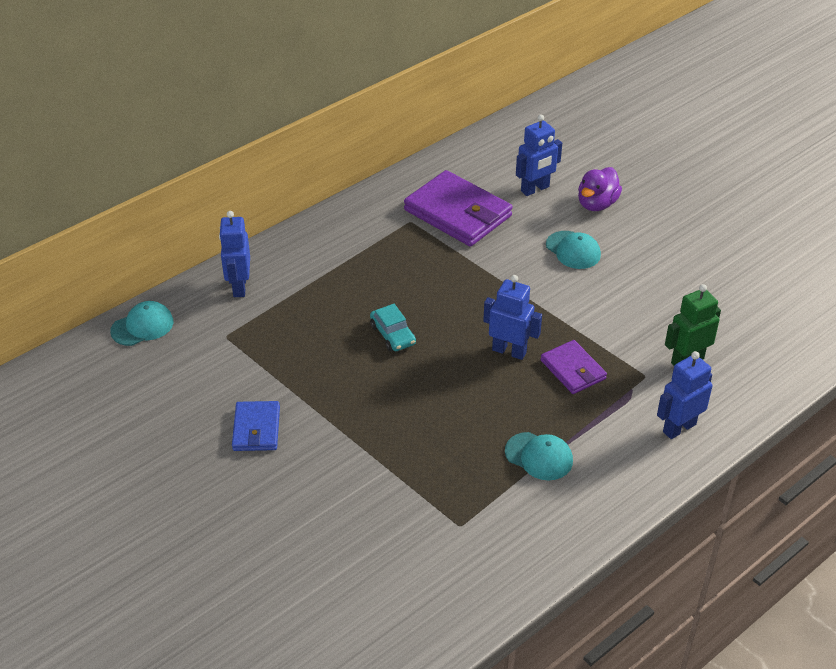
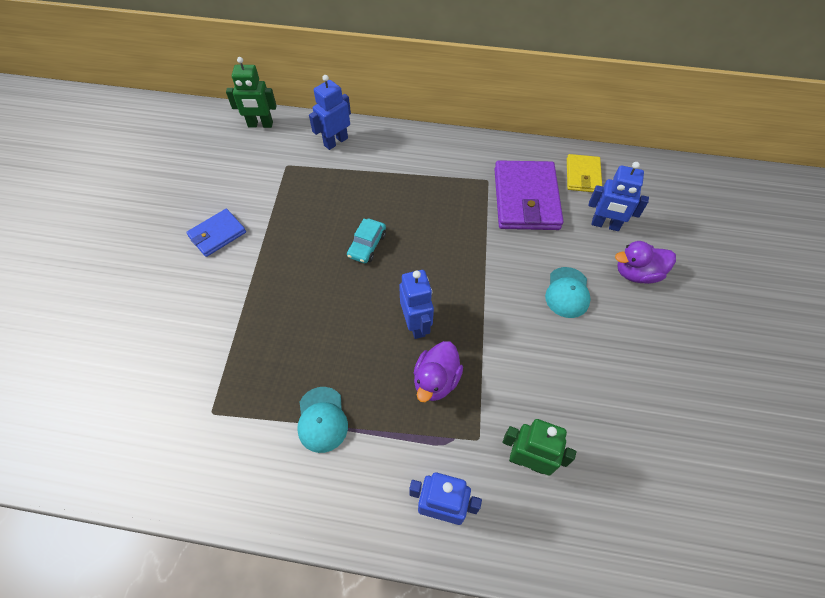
camera: 50 degrees right, 15 degrees up
turquoise cap [110,301,173,346] -> green robot [226,57,277,128]
purple wallet [541,340,607,394] -> purple duck [414,341,463,402]
none -> yellow wallet [567,154,602,192]

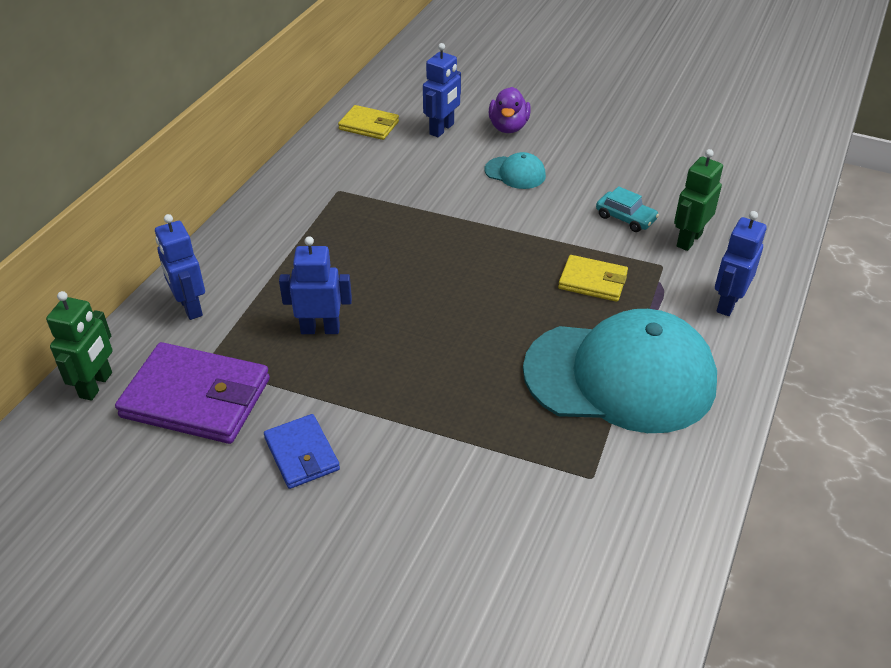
camera: 75 degrees left, 15 degrees down
turquoise cap [297,387,348,453] -> turquoise cap [523,309,717,433], size x2.43
turquoise car [347,218,386,263] -> turquoise car moved to [596,186,659,232]
blue robot [399,270,434,339] -> blue robot moved to [279,236,352,334]
purple duck [414,341,463,402] -> yellow wallet [558,255,628,302]
purple wallet [494,160,564,230] -> purple wallet moved to [115,342,270,444]

